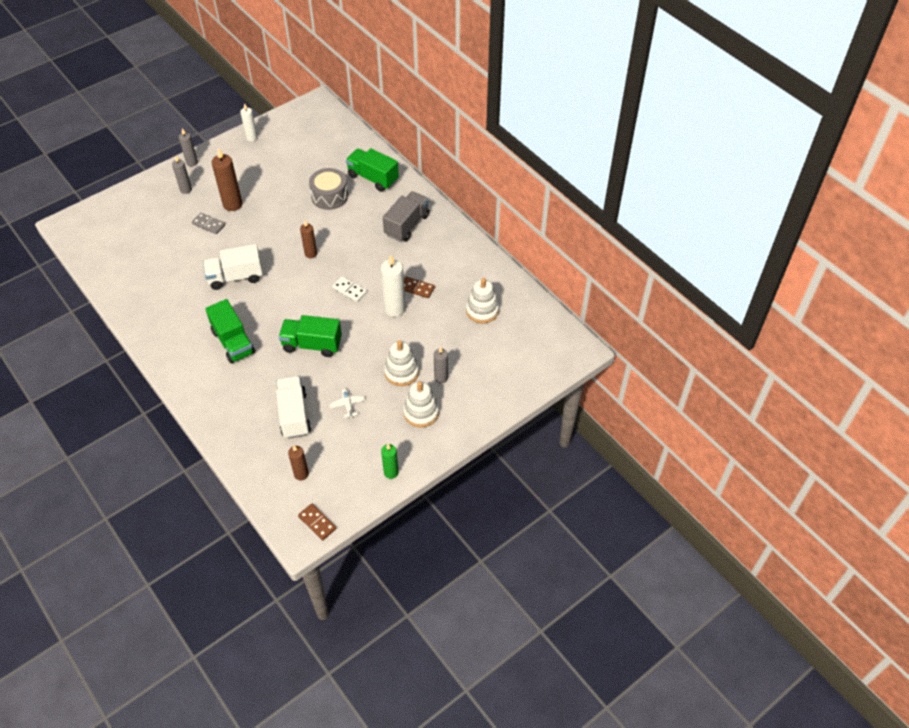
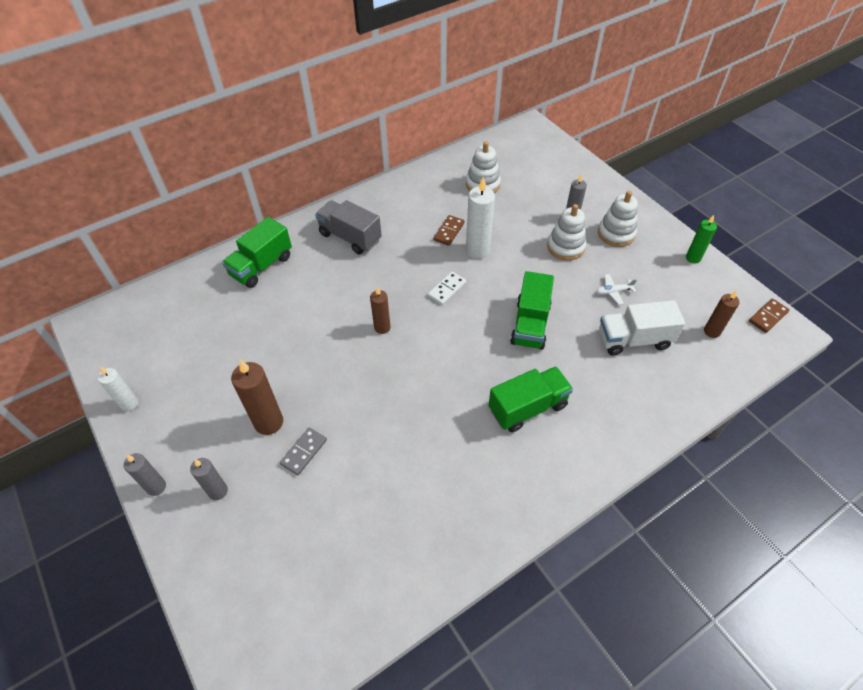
camera: 85 degrees left, 0 degrees up
white truck [203,244,263,290] -> none
grey drum [309,168,348,210] -> none

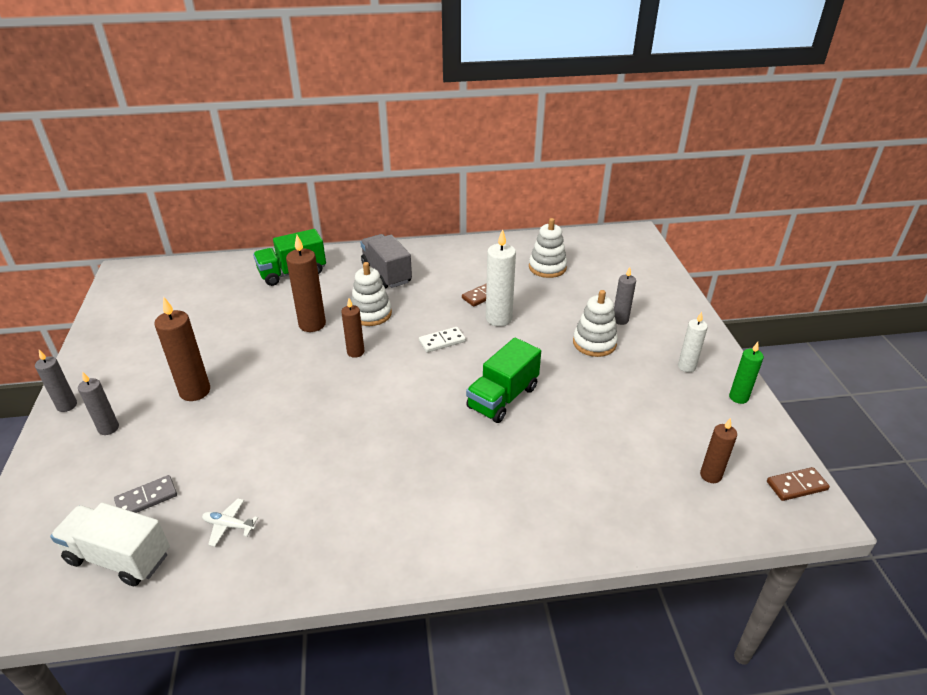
camera: 25 degrees right, 15 degrees down
white candle [98,367,138,411] -> white candle moved to [678,312,708,372]
grey domino [280,428,327,475] -> grey domino moved to [114,475,177,513]
green truck [489,366,573,432] -> none
white plane [596,274,637,305] -> white plane moved to [202,499,258,547]
white stacking toy [598,191,638,247] -> white stacking toy moved to [351,262,392,326]
white truck [599,300,685,355] -> white truck moved to [50,503,170,586]
none -> brown candle [286,235,326,332]

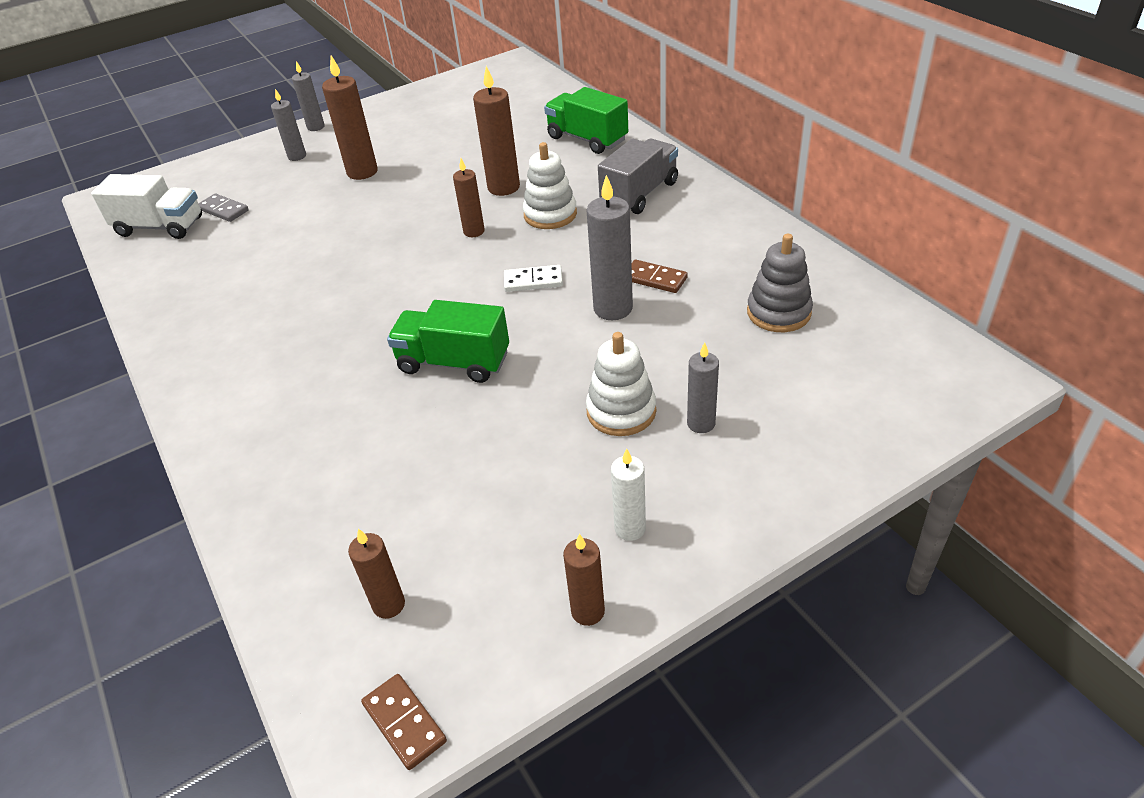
camera: 70 degrees right, 5 degrees up
white truck [50,503,170,586] -> white truck turned 105 degrees clockwise [91,174,202,239]
white plane [202,499,258,547] -> none
white domino [419,327,466,352] -> white domino turned 45 degrees counterclockwise [504,265,563,292]
white candle [486,229,516,327] -> grey candle [587,175,633,320]
white stacking toy [529,218,567,278] -> grey stacking toy [747,234,813,332]
green candle [729,342,764,404] -> brown candle [563,534,605,626]

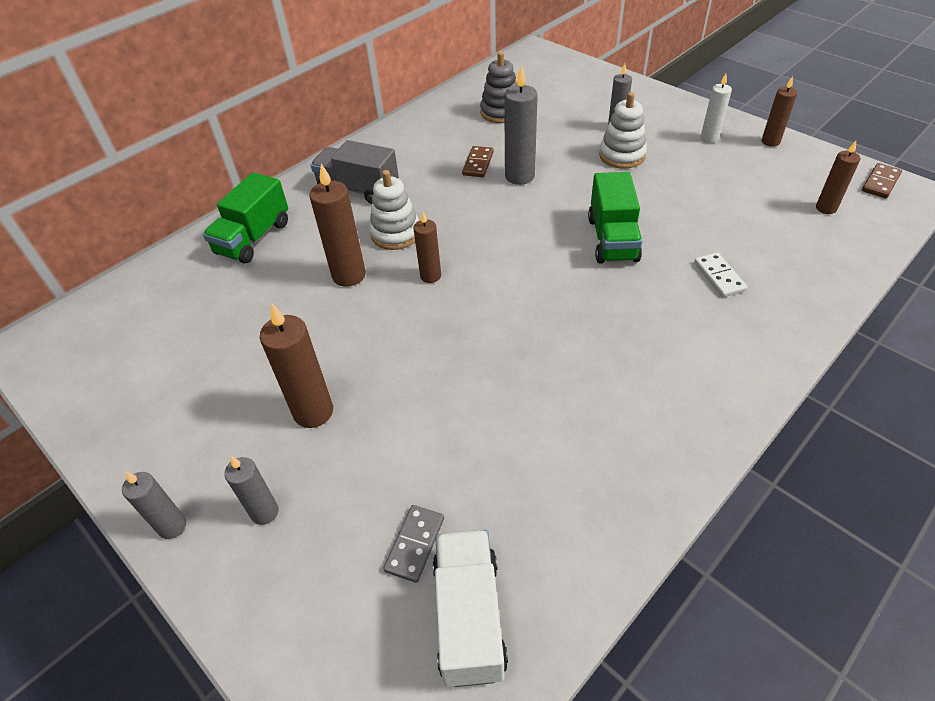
camera: 105 degrees left, 5 degrees up
white domino [504,265,563,292] -> white domino moved to [694,252,747,297]

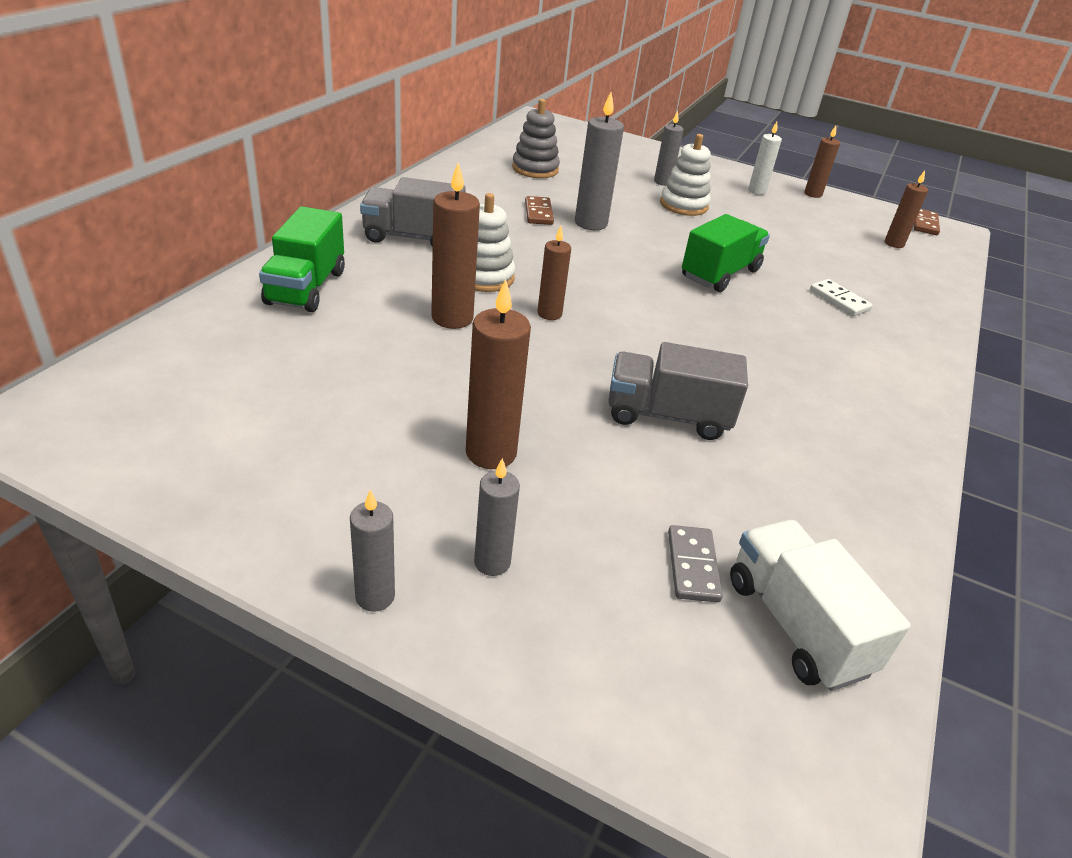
camera: 25 degrees left, 10 degrees down
green truck [588,172,642,263] -> green truck turned 120 degrees counterclockwise [682,214,770,292]
none -> grey truck [608,342,748,440]

